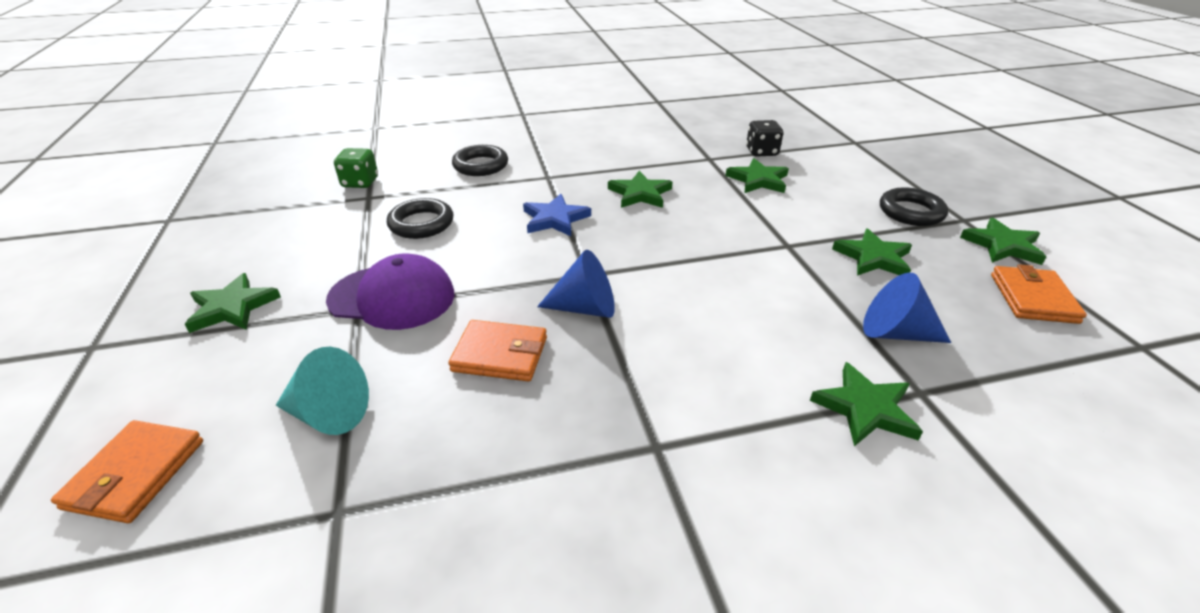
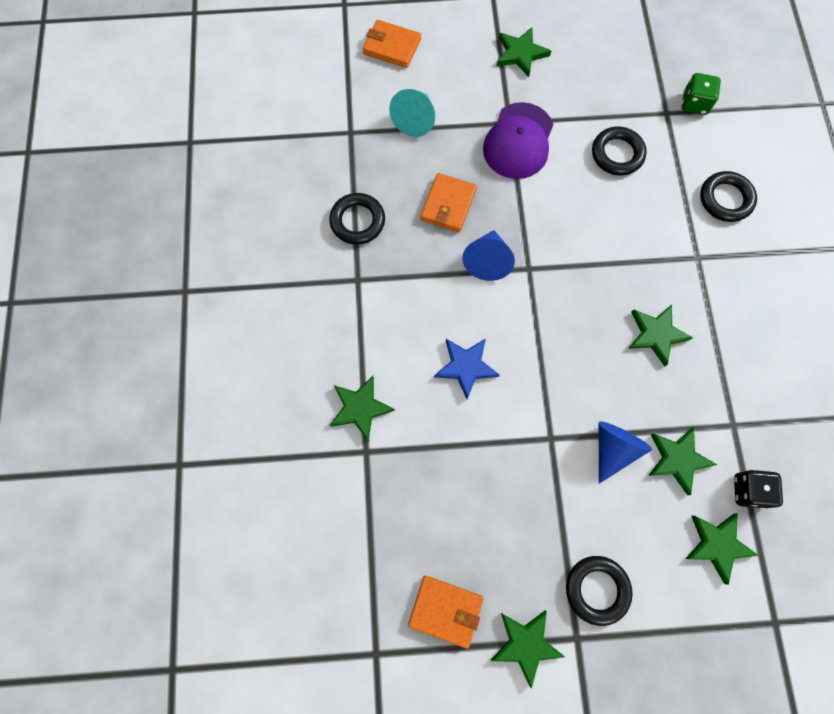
camera: 100 degrees right, 35 degrees up
blue star [523,194,591,236] -> blue star moved to [434,338,500,399]
green star [832,228,912,276] -> green star moved to [685,513,759,585]
blue cone [863,273,951,343] -> blue cone moved to [599,421,652,484]
none -> black ring [329,193,385,245]

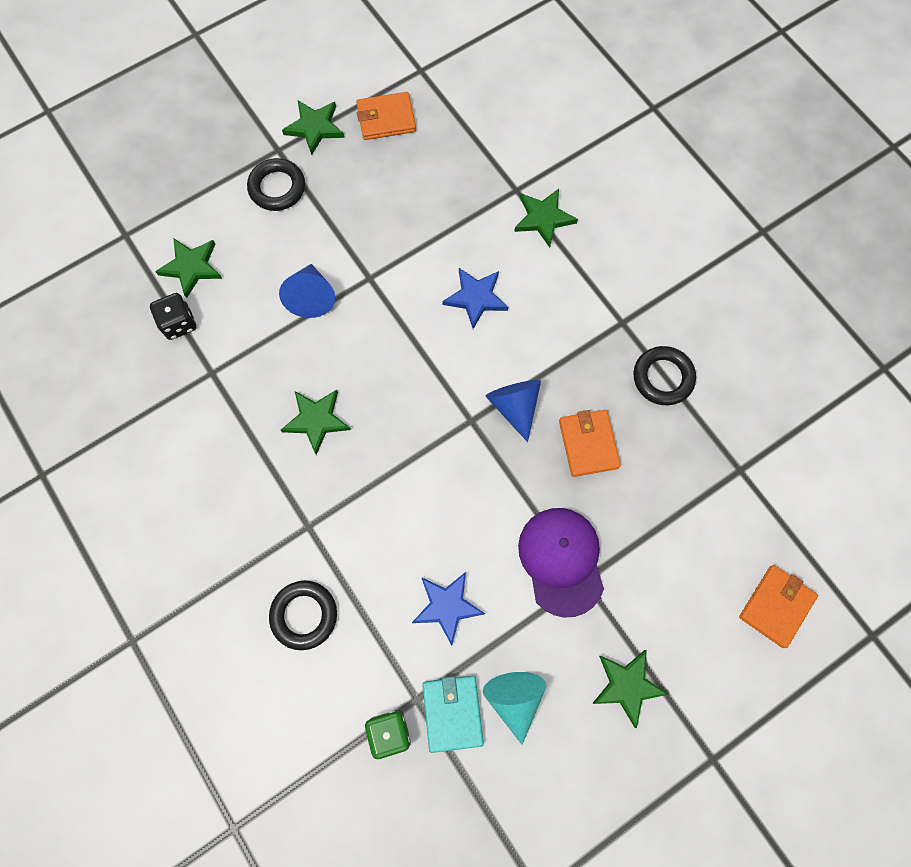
camera: 150 degrees right, 0 degrees up
orange wallet [363,20,421,68] -> orange wallet turned 45 degrees counterclockwise [739,565,818,648]
turquoise cone [389,89,435,137] -> turquoise cone moved to [483,672,546,745]
black ring [592,127,647,176] -> blue star [412,572,485,646]
green star [648,428,717,496] -> none
none -> turquoise wallet [422,676,484,753]

